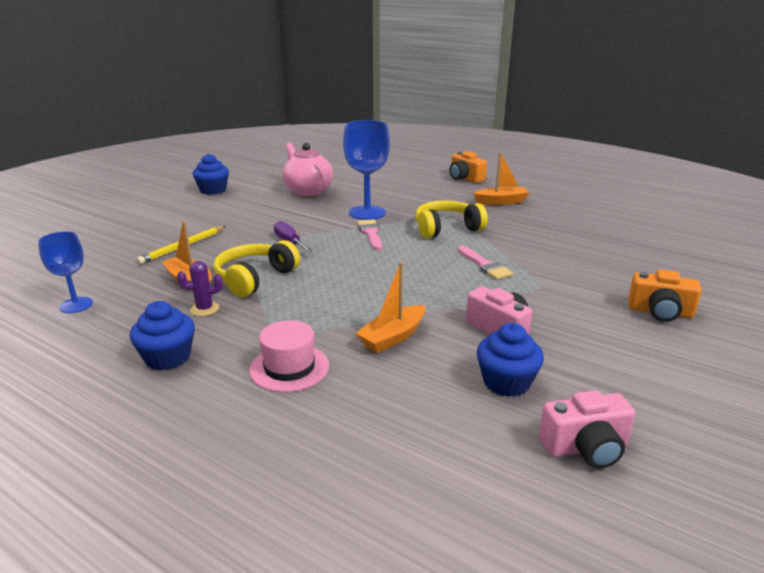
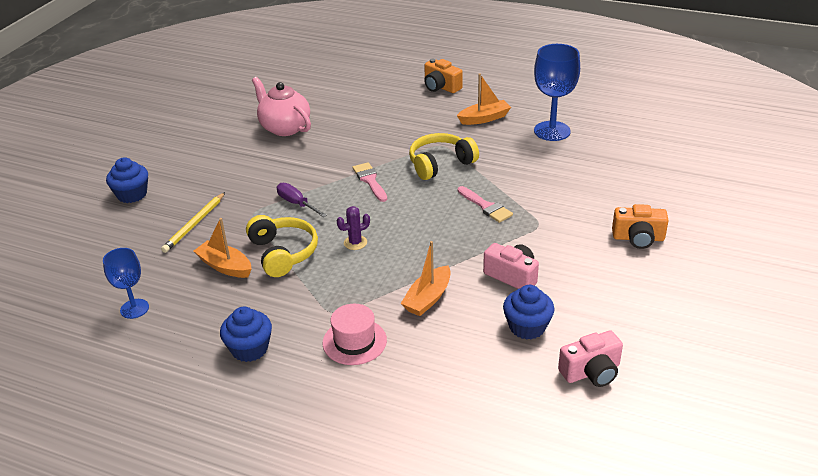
camera: 10 degrees left, 10 degrees up
purple cactus [177,261,223,316] -> purple cactus moved to [337,206,370,250]
blue cupcake [193,154,229,195] -> blue cupcake moved to [106,157,148,203]
yellow headphones [213,240,300,297] -> yellow headphones turned 135 degrees clockwise [246,215,318,277]
blue goblet [343,120,390,220] -> blue goblet moved to [534,44,580,141]

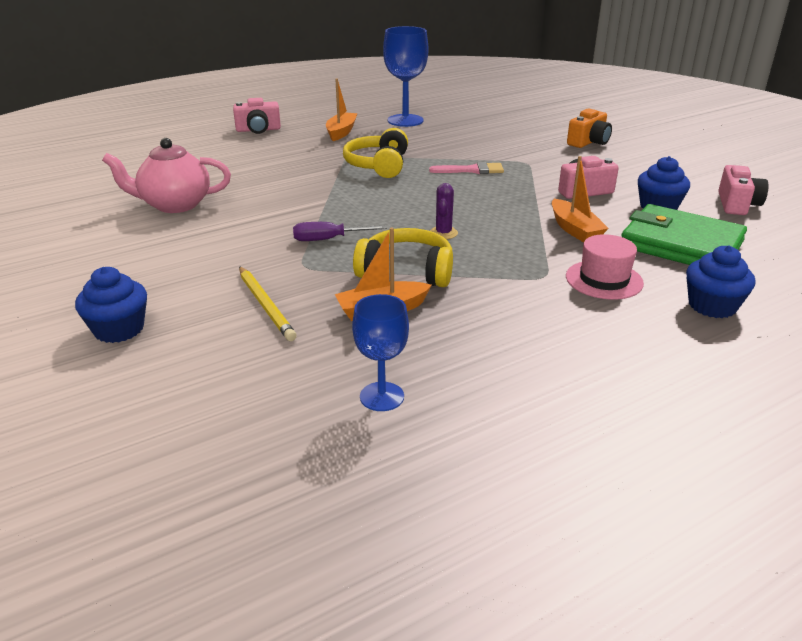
camera: 55 degrees left, 5 degrees down
blue cupcake [220,307,272,362] -> blue cupcake moved to [686,245,755,318]
pink brush [352,162,387,202] -> none
orange camera [424,59,463,93] -> pink camera [233,98,281,134]
none -> green wallet [622,204,747,265]

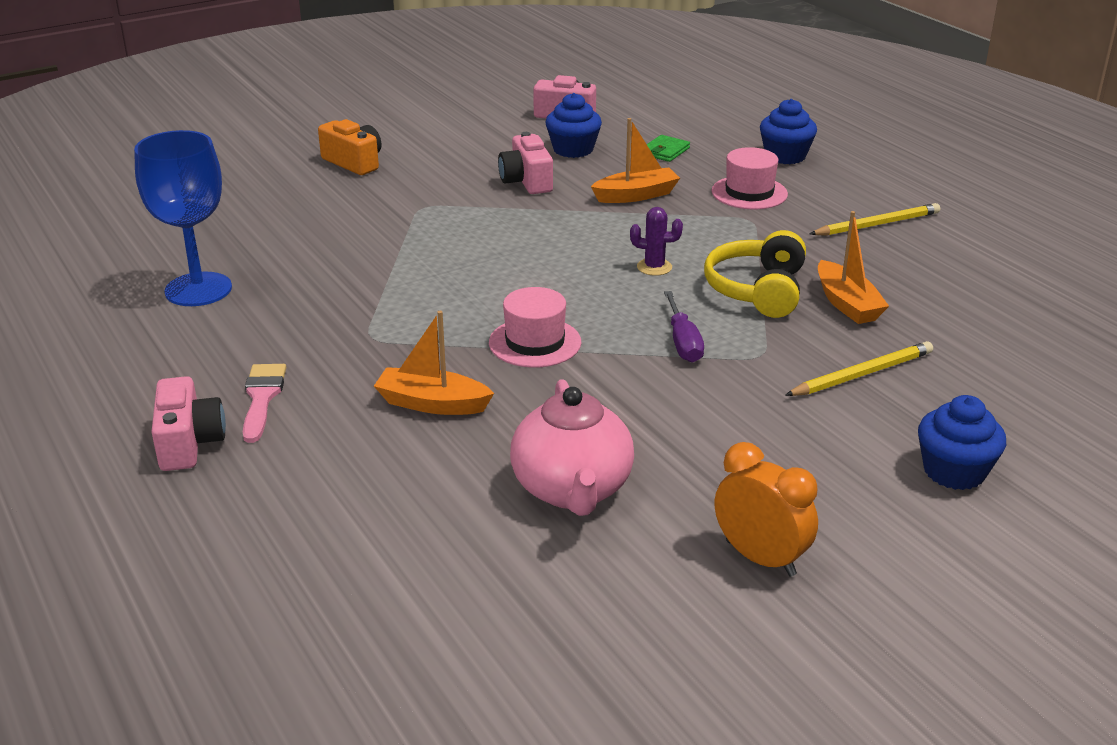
camera: 90 degrees left, 0 degrees up
orange boat [326,78,358,141] -> orange boat moved to [374,311,494,415]
yellow headphones [343,128,408,178] -> none
blue goblet [352,294,409,411] -> none
pink brush [429,162,504,174] -> pink brush moved to [243,364,286,443]
green wallet [622,204,747,265] -> green wallet [647,135,690,162], size x0.40
none -> pink hat [489,287,581,368]
none -> orange clock [715,442,818,577]
none -> yellow pencil [810,203,940,236]

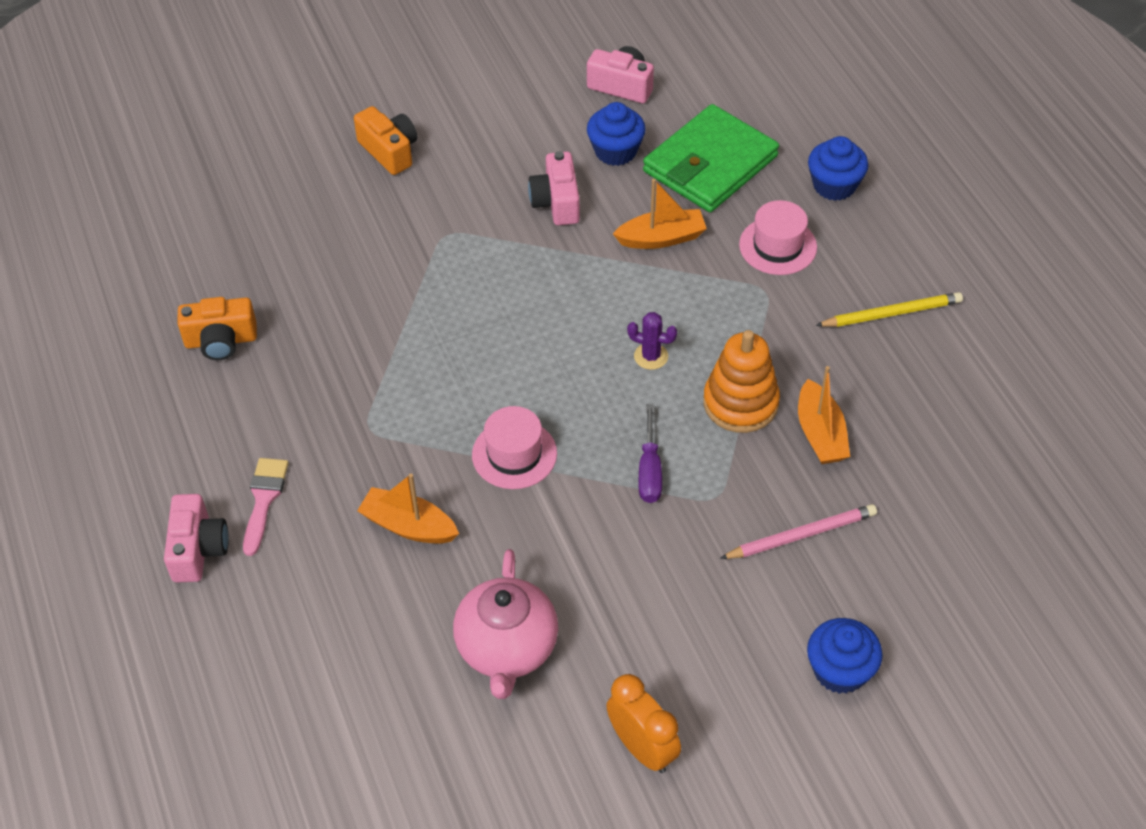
camera: 10 degrees right, 20 degrees up
blue goblet [134,130,232,306] -> orange camera [178,297,257,360]
green wallet [647,135,690,162] -> green wallet [643,104,779,212], size x2.48
yellow headphones [704,230,806,318] -> orange stacking toy [703,330,780,433]
yellow pencil [785,341,933,396] -> pink pencil [720,504,877,559]

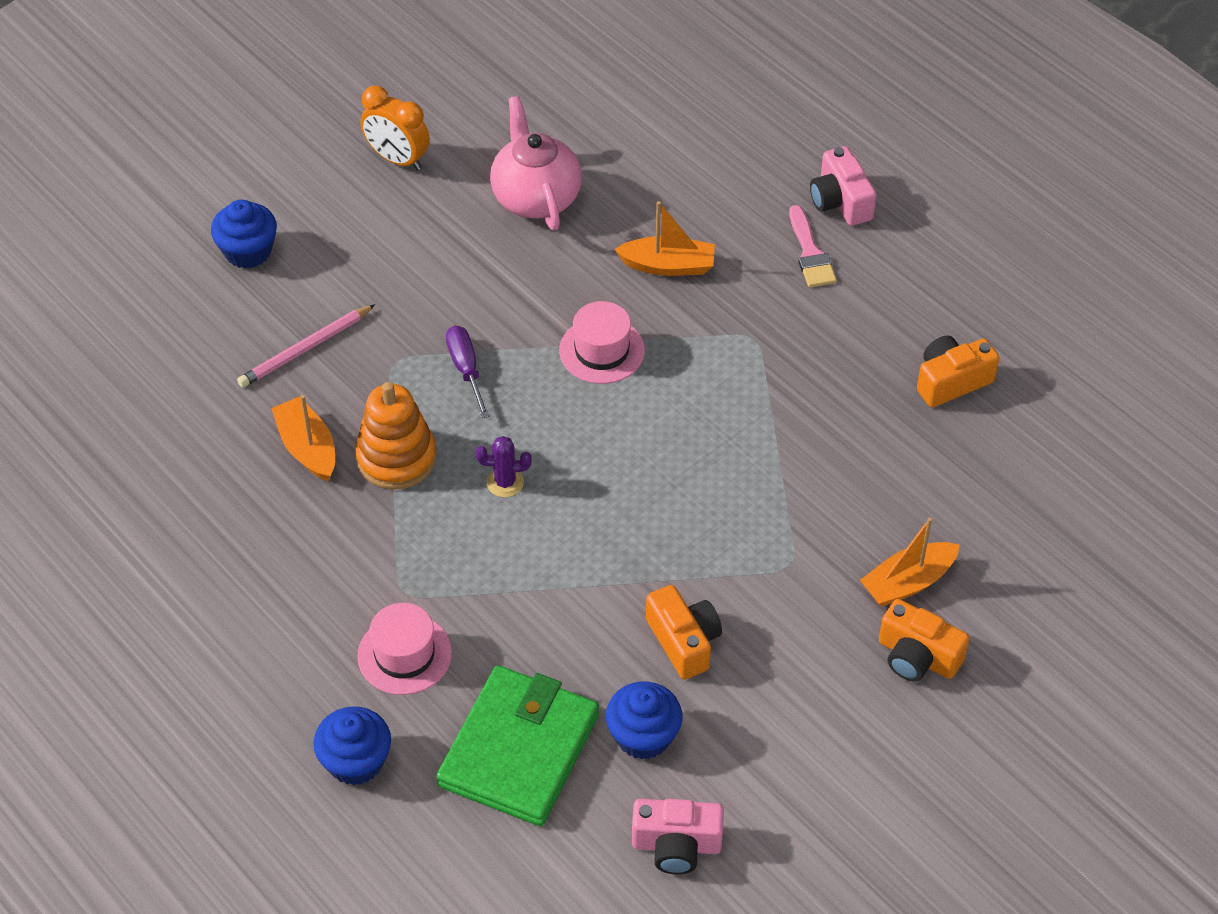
camera: 160 degrees right, 0 degrees up
pink camera [528,151,580,225] -> orange camera [646,585,722,680]
orange boat [613,179,707,249] -> orange boat moved to [860,517,960,606]
yellow pencil [816,292,963,327] -> none

